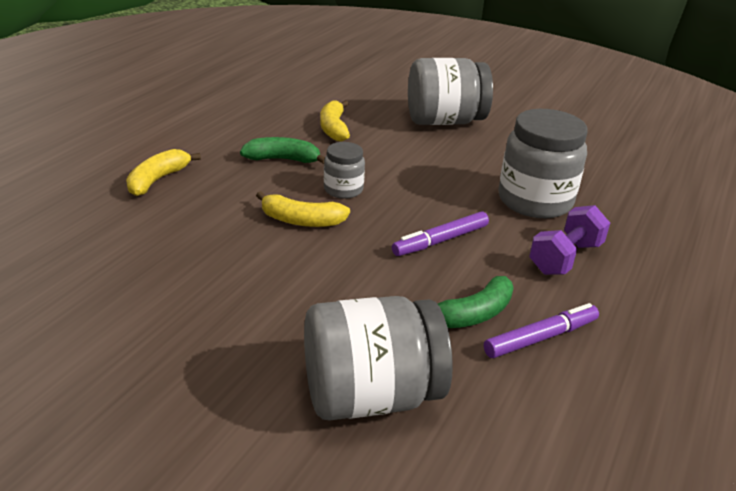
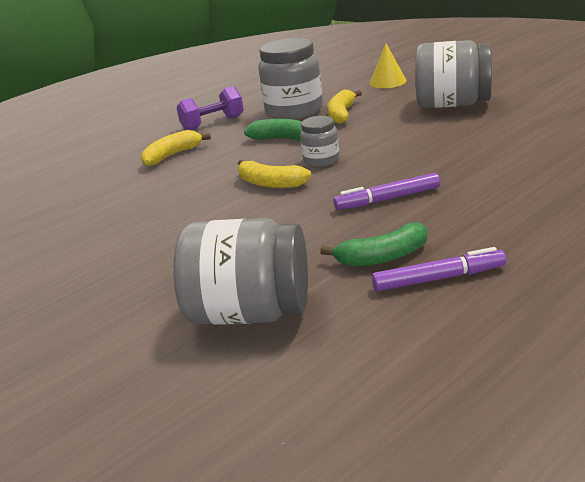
camera: 25 degrees right, 5 degrees down
grey jar [498,109,588,218] -> grey jar moved to [258,38,323,120]
purple dumbbell [529,205,610,275] -> purple dumbbell moved to [176,86,244,130]
none -> yellow cone [370,43,407,88]

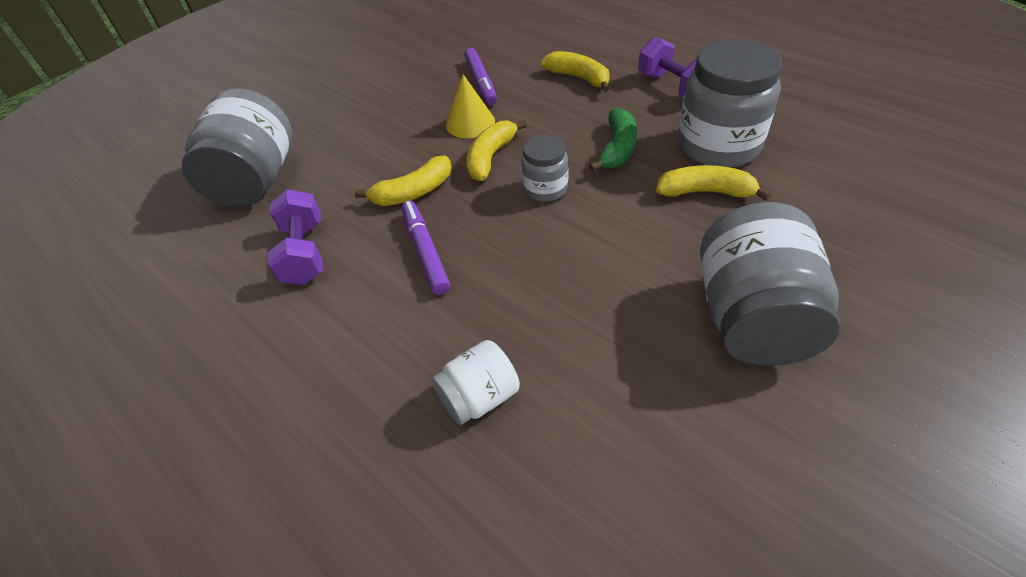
camera: 85 degrees right, 20 degrees up
green banana [320,223,427,266] -> purple dumbbell [267,189,323,285]
yellow cone [370,43,407,88] -> yellow cone moved to [446,74,495,138]
purple marker [372,247,506,291] -> purple marker moved to [464,48,497,105]
none -> yellow banana [355,156,452,206]
none -> white jar [431,340,520,425]

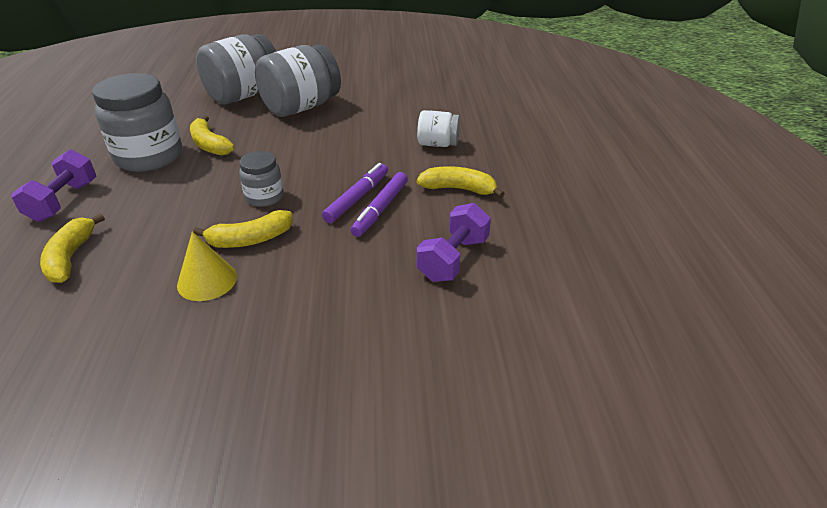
camera: 140 degrees left, 10 degrees down
grey jar [182,88,292,207] -> grey jar moved to [196,34,276,105]
yellow banana [355,156,452,206] -> yellow banana moved to [417,166,505,198]
purple marker [464,48,497,105] -> purple marker moved to [322,163,388,223]
green banana [589,107,637,172] -> none

